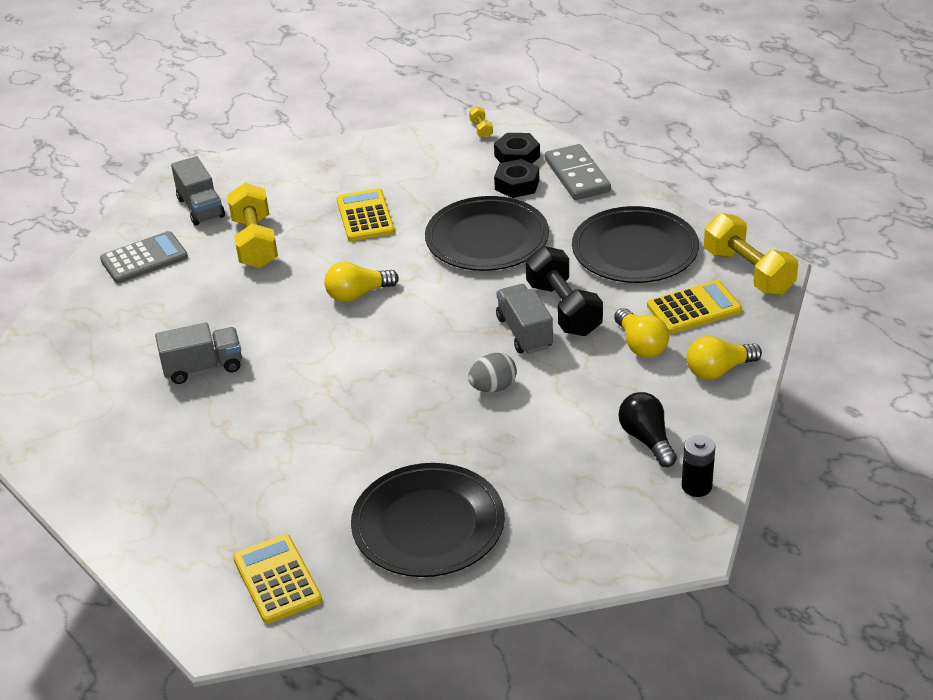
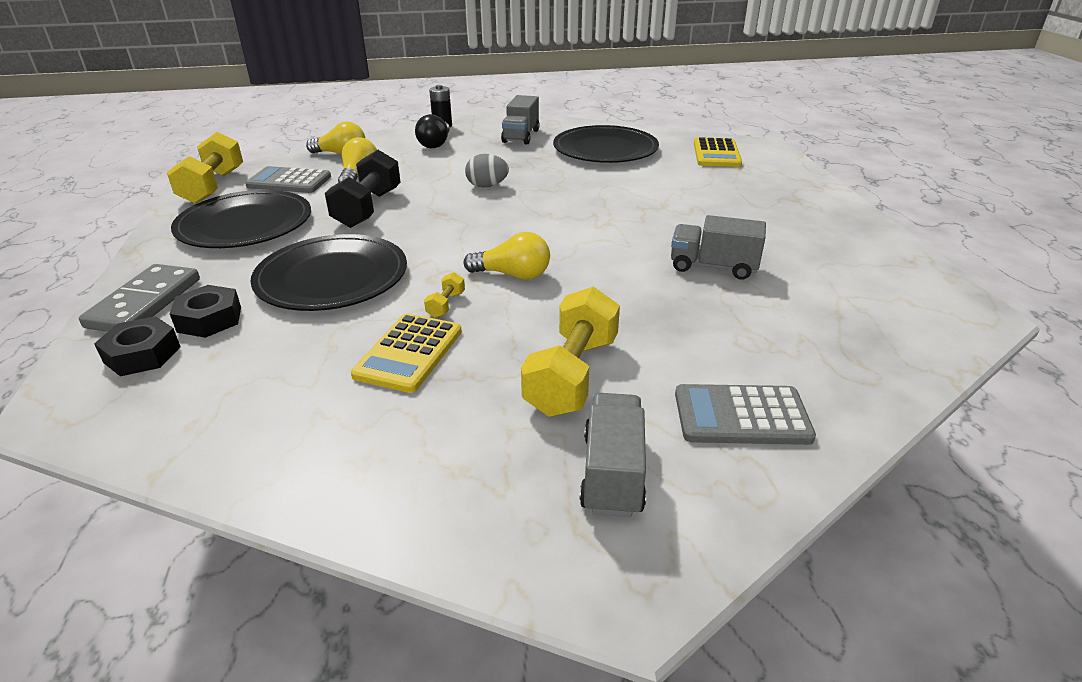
camera: 150 degrees left, 5 degrees down
yellow dumbbell [469,106,493,138] -> yellow dumbbell moved to [424,272,465,318]
grey truck [496,284,553,354] -> grey truck moved to [501,95,540,145]
yellow calculator [647,280,742,334] -> grey calculator [245,166,331,193]

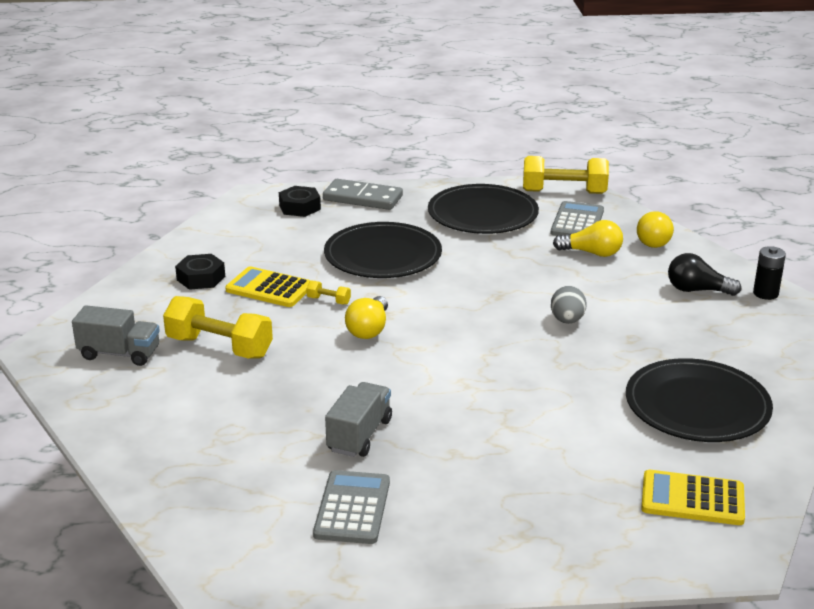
camera: 95 degrees right, 5 degrees down
black nut [170,285,241,338] -> black nut moved to [175,254,225,290]
black dumbbell [325,150,401,228] -> none
grey truck [501,95,540,145] -> none
grey calculator [675,384,816,445] -> grey calculator moved to [313,470,390,544]

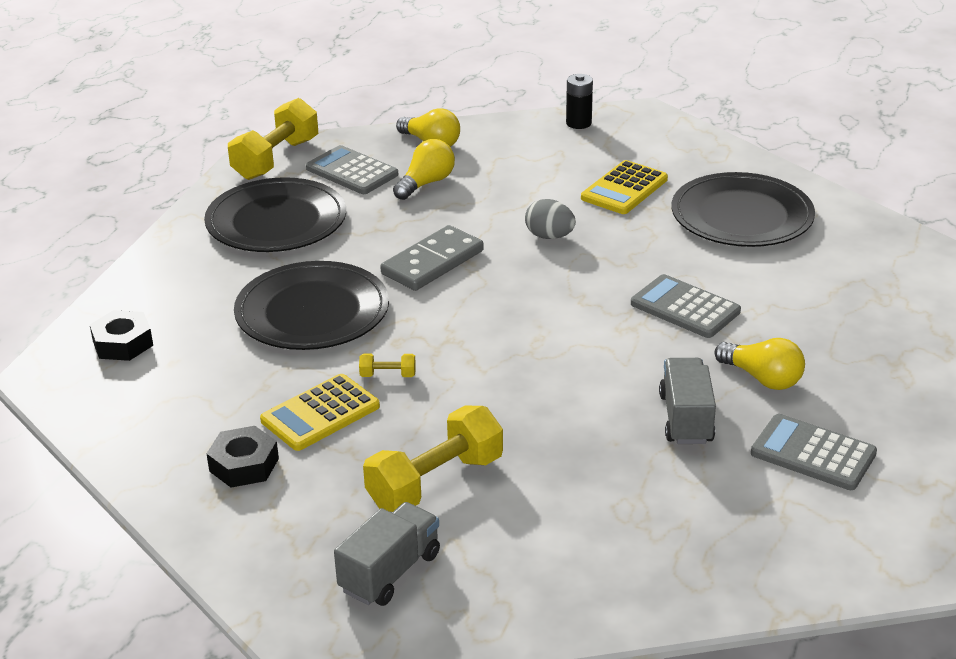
camera: 65 degrees left, 5 degrees up
yellow dumbbell [306,280,351,305] -> yellow dumbbell turned 45 degrees clockwise [359,354,416,377]
grey domino [323,179,403,210] -> grey domino moved to [380,225,484,291]
grey truck [325,382,392,457] -> grey truck turned 45 degrees clockwise [659,358,716,444]
yellow light bulb [345,296,388,339] -> yellow light bulb moved to [714,338,805,390]
yellow calculator [641,470,745,525] -> yellow calculator moved to [581,160,668,214]
black light bulb [668,253,741,296] -> none
none -> grey calculator [631,274,741,338]

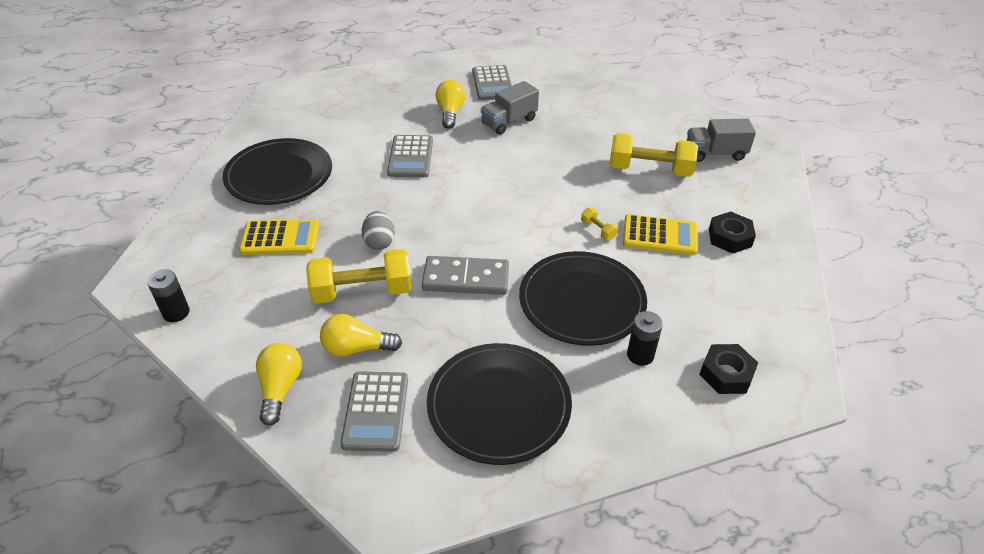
camera: 130 degrees left, 10 degrees up
yellow dumbbell [228,98,318,180] -> yellow dumbbell moved to [306,249,411,303]
none -> black battery [627,311,663,366]

